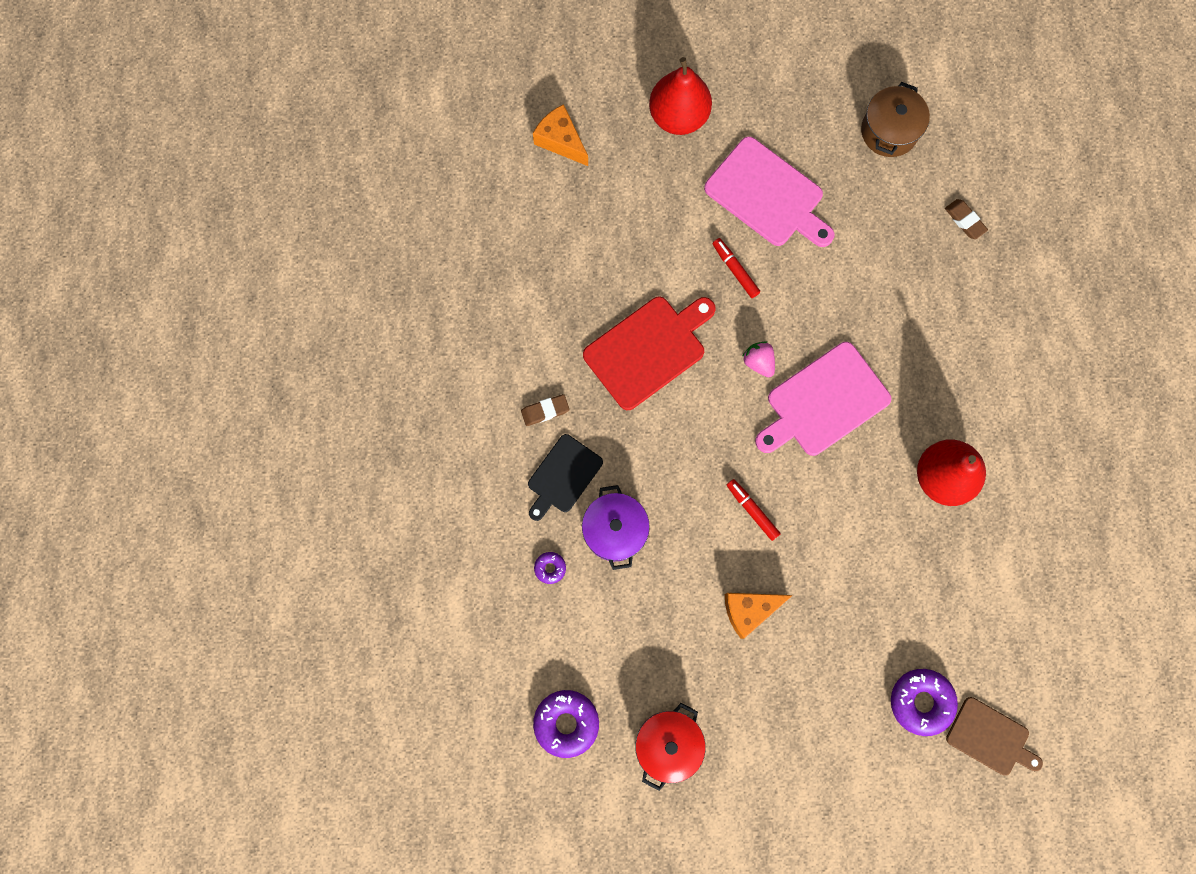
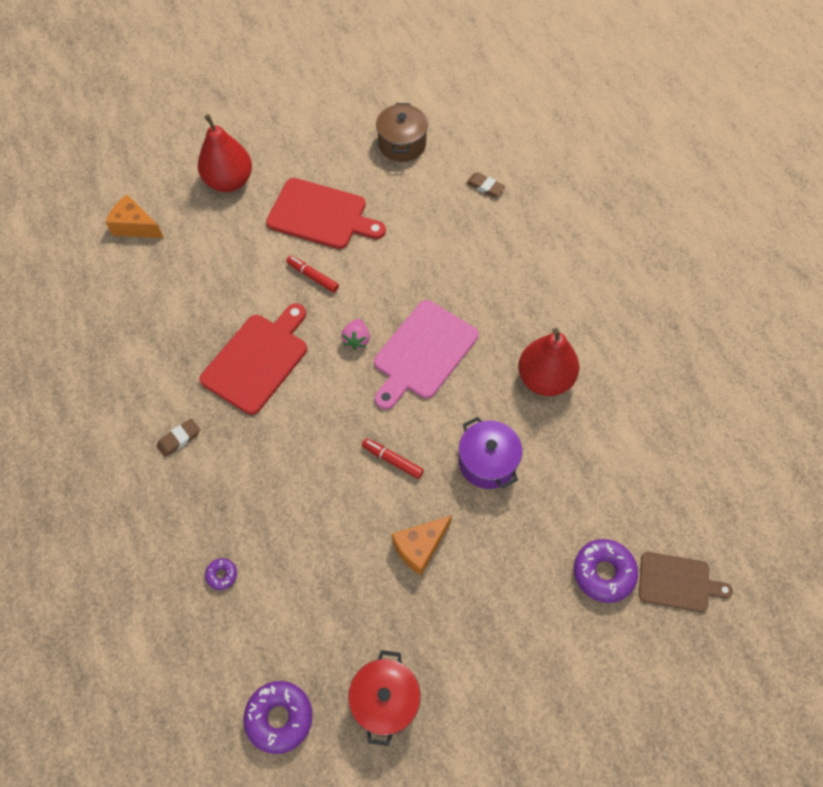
camera: 20 degrees left, 15 degrees down
black cutting board [528,434,603,521] -> none
purple pot [582,485,650,570] -> purple pot moved to [459,417,522,489]
pink cutting board [704,137,835,247] -> red cutting board [266,178,386,249]
pink strawberry [742,342,775,377] -> pink strawberry turned 120 degrees counterclockwise [341,319,370,350]

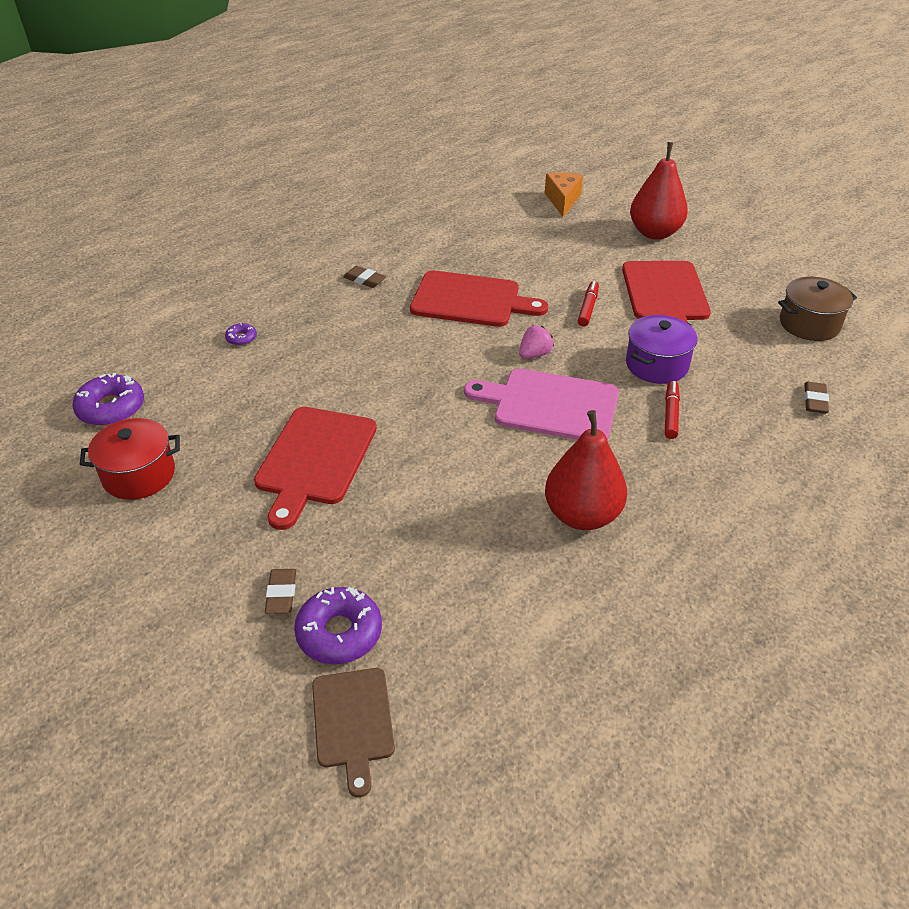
camera: 70 degrees right, 20 degrees down
pink strawberry [341,319,370,350] -> pink strawberry turned 150 degrees clockwise [519,325,554,359]
red marker [362,438,424,479] -> red marker moved to [665,381,680,439]
orange cheese [392,515,452,575] -> red cutting board [254,407,377,530]
purple pot [459,417,522,489] -> purple pot moved to [626,315,698,384]
none -> brown eraser [265,569,296,614]

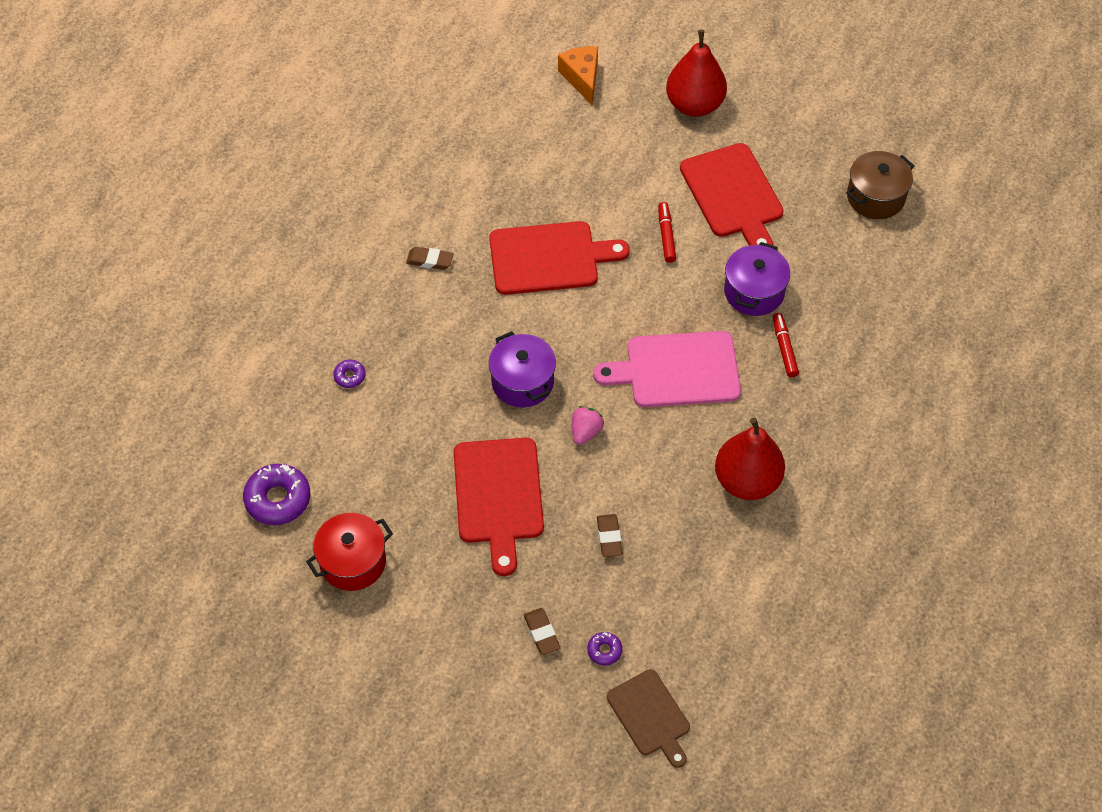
camera: 20 degrees left, 15 degrees up
purple donut [294,587,382,664] -> purple donut [587,632,622,665], size x0.50
pink strawberry [519,325,554,359] -> pink strawberry moved to [572,406,604,445]
brown eraser [804,381,829,414] -> brown eraser moved to [597,514,623,557]
none -> purple pot [489,331,556,407]

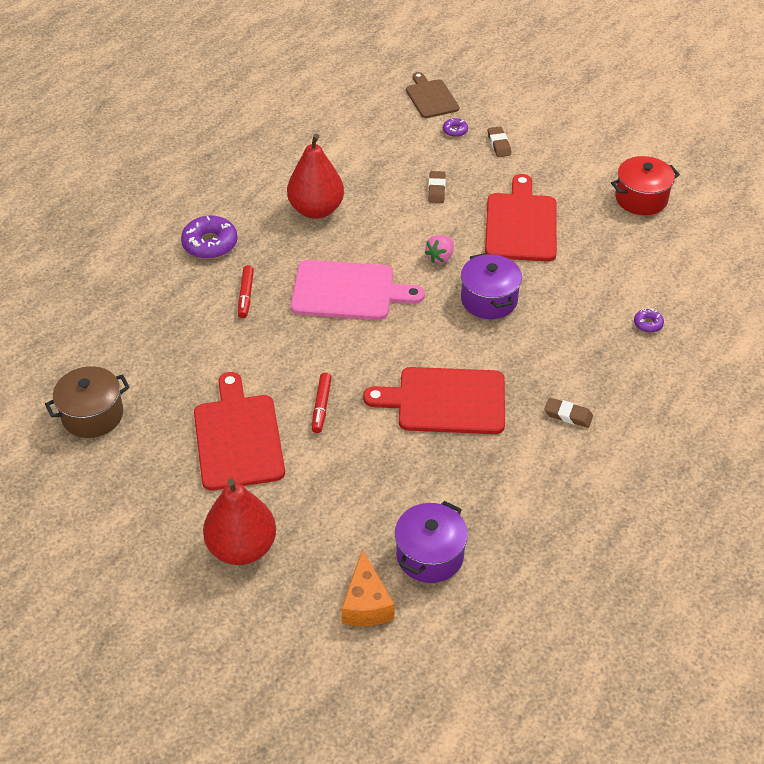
camera: 170 degrees left, 10 degrees down
purple donut [243,464,310,525] -> purple donut moved to [181,215,238,259]
purple pot [724,242,790,316] -> purple pot moved to [395,501,468,583]

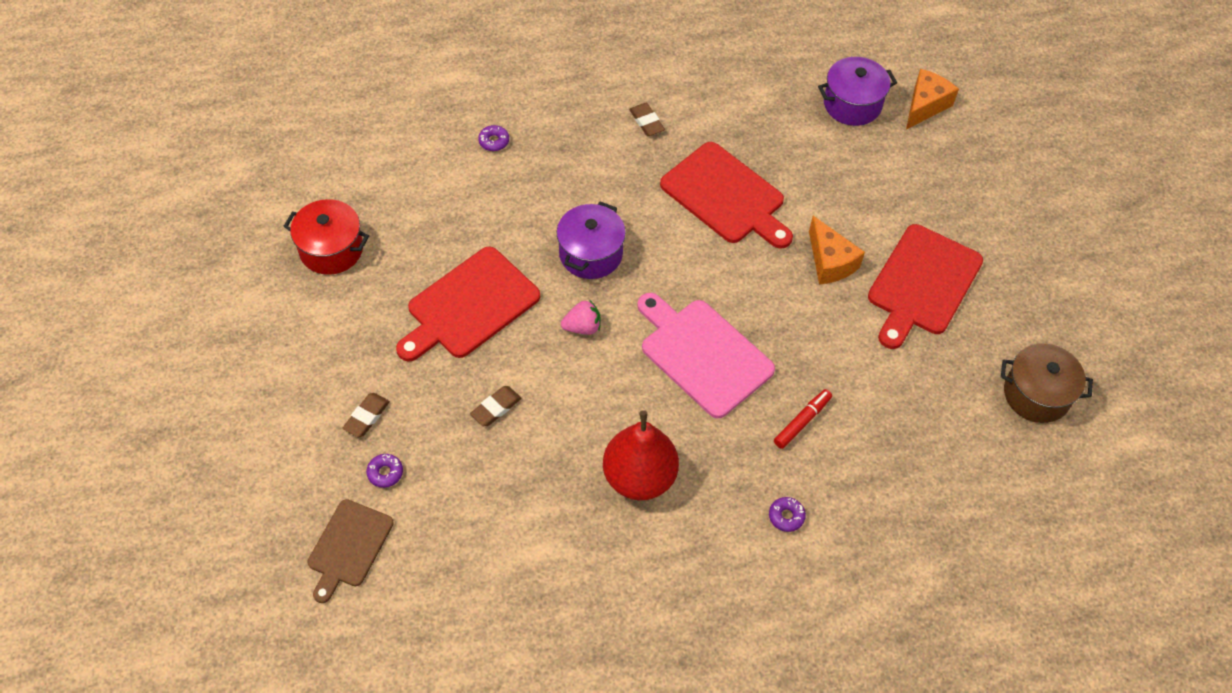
camera: 140 degrees left, 10 degrees up
purple donut [181,215,238,259] -> purple donut [769,497,806,532], size x0.50
red pear [203,478,276,565] -> none
red marker [312,373,332,433] -> orange cheese [809,216,865,284]

